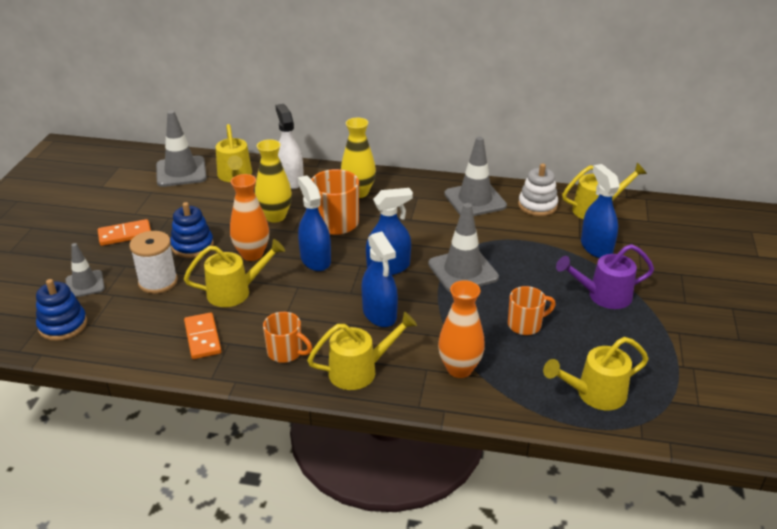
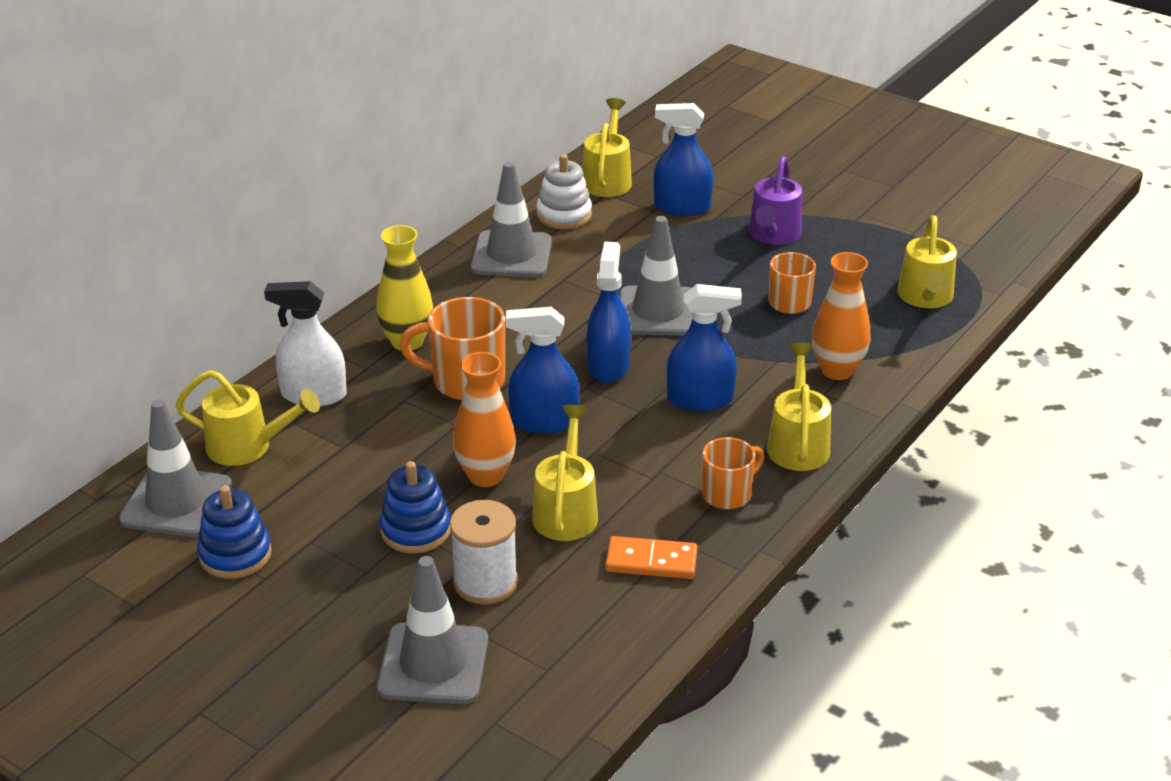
camera: 65 degrees left, 0 degrees up
blue stacking toy [36,279,87,341] -> blue stacking toy moved to [197,485,272,579]
grey traffic cone [65,243,105,297] -> grey traffic cone [377,556,488,704], size x1.62
orange domino [98,219,151,246] -> none
yellow vase [255,139,292,223] -> none

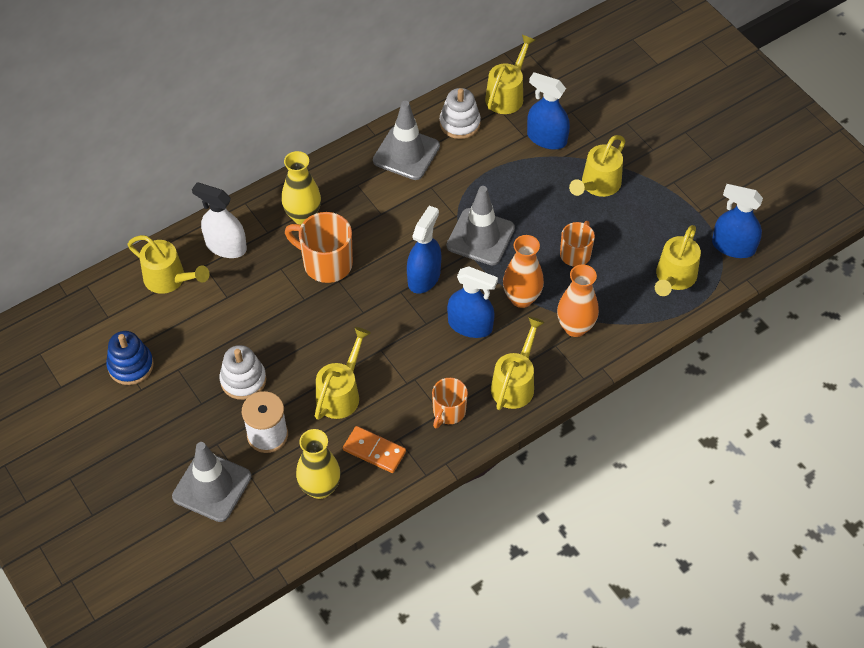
camera: 20 degrees right, 20 degrees up
grey traffic cone [119,399,232,537] -> none
blue stacking toy [379,461,451,553] -> white stacking toy [220,345,266,400]
orange vase [453,352,516,487] -> orange vase moved to [503,235,544,308]
blue spray bottle [506,307,580,434] -> blue spray bottle moved to [712,184,763,258]
orange mug [702,437,765,509] -> orange mug turned 135 degrees clockwise [432,378,468,428]
purple watering can [749,156,802,245] -> yellow watering can [569,135,625,197]
none -> yellow vase [296,429,341,499]

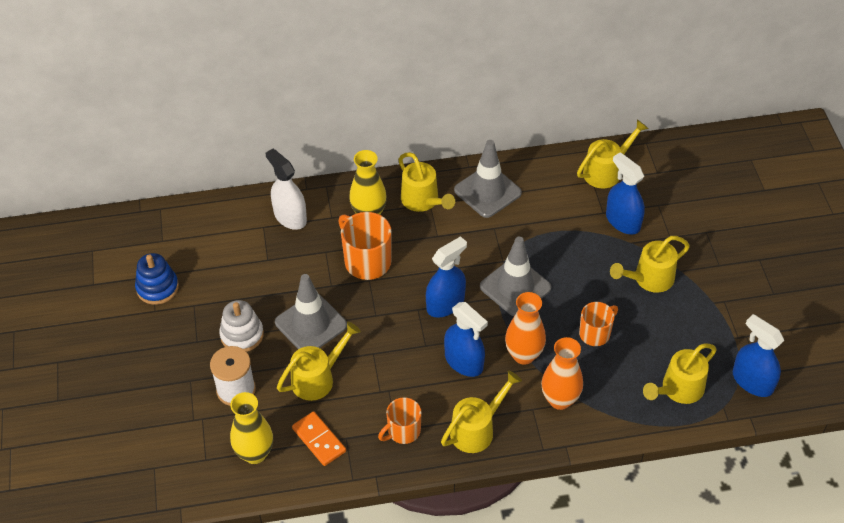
camera: 25 degrees right, 5 degrees down
yellow watering can [128,235,209,294] -> yellow watering can moved to [398,152,455,212]
grey traffic cone [172,442,251,522] -> grey traffic cone moved to [275,274,347,349]
white stacking toy [440,88,481,139] -> none

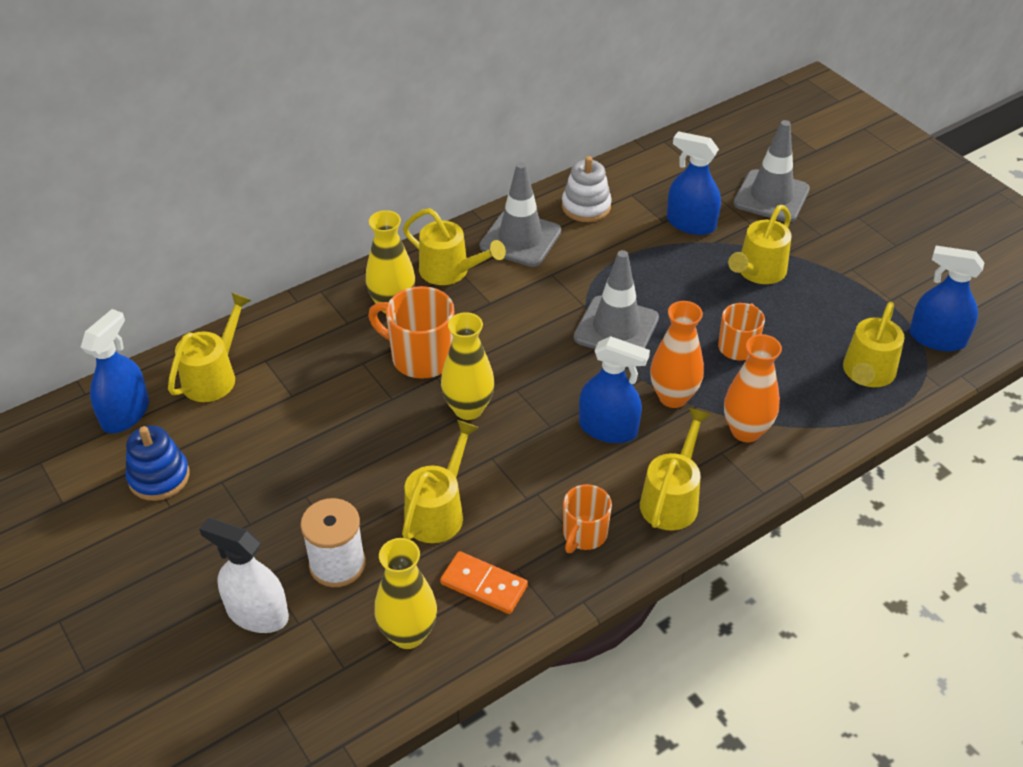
camera: 25 degrees left, 5 degrees down
white stacking toy [219,300,264,352] -> white stacking toy moved to [562,156,612,222]
white spray bottle [265,149,307,230] -> white spray bottle moved to [199,518,289,633]
grey traffic cone [275,274,347,349] -> grey traffic cone moved to [733,120,810,222]
blue spray bottle [426,236,467,318] -> blue spray bottle moved to [81,309,149,433]
yellow watering can [577,119,649,189] -> yellow watering can moved to [168,292,251,402]
none -> yellow vase [441,312,494,420]

